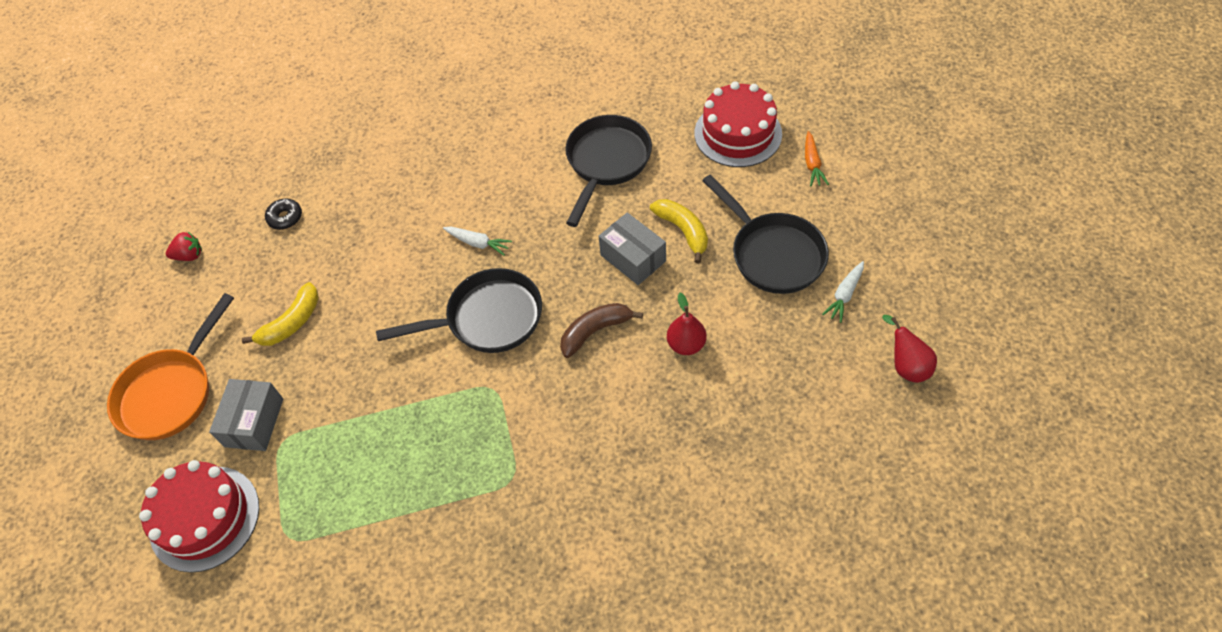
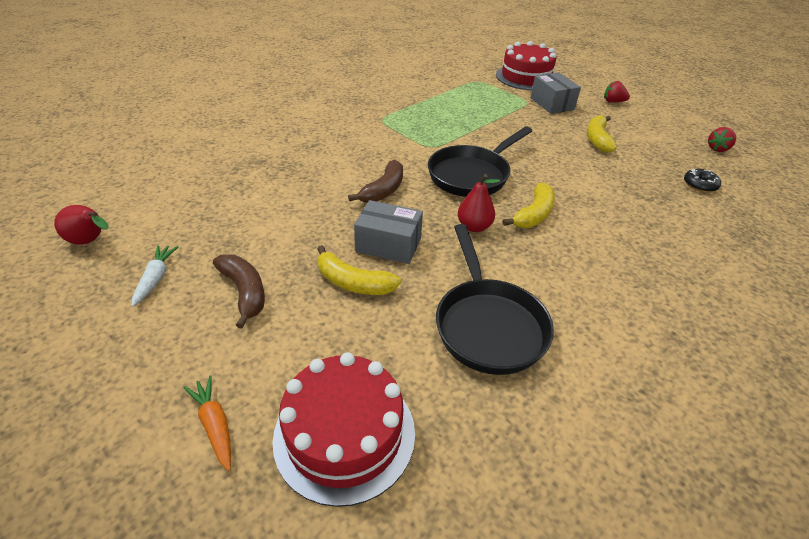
camera: 145 degrees right, 15 degrees down
orange pan [107,293,234,440] -> red strawberry [604,81,630,103]
white carrot [443,227,512,256] -> yellow banana [502,182,555,228]
red pear [667,293,706,355] -> red pear moved to [458,174,500,232]
black pan [702,174,829,294] -> brown banana [213,254,265,329]

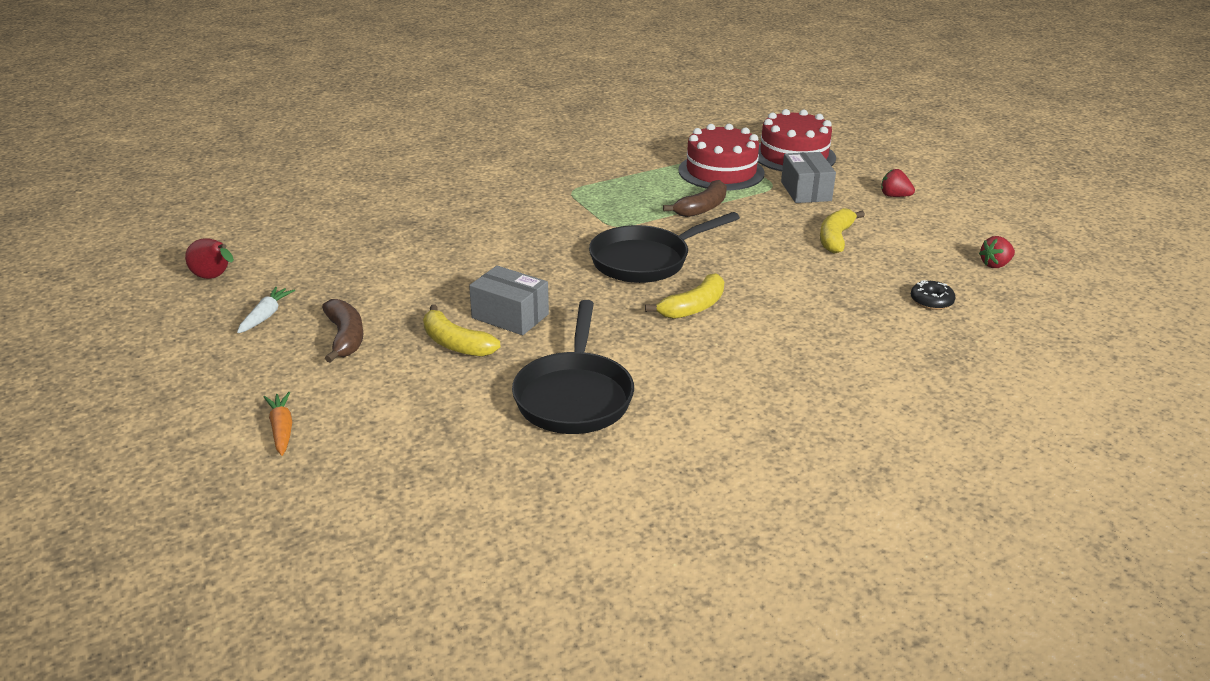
camera: 15 degrees right, 10 degrees down
red cake [272,352,415,507] -> red cake moved to [678,124,765,190]
brown banana [348,160,403,203] -> brown banana moved to [663,180,727,217]
red pear [458,174,500,232] -> none

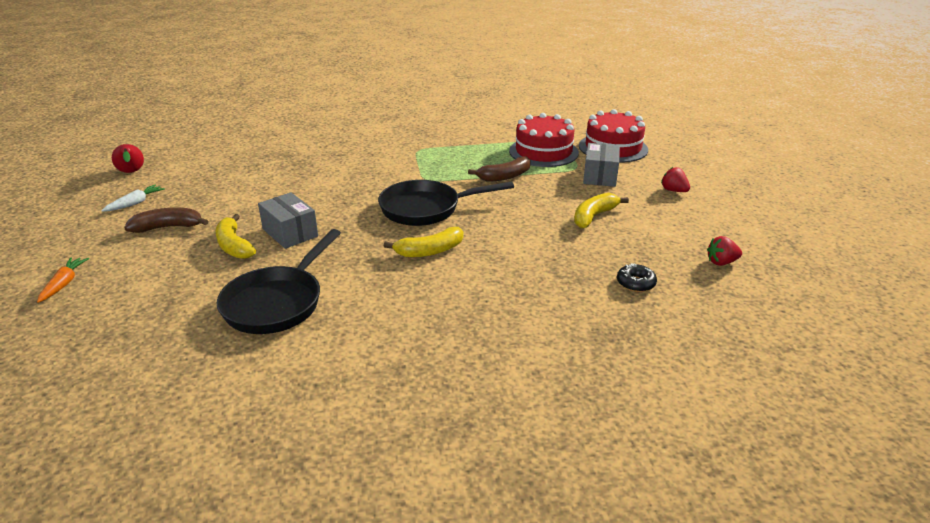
camera: 20 degrees right, 0 degrees up
brown banana [322,299,364,363] -> brown banana turned 105 degrees counterclockwise [124,207,208,233]

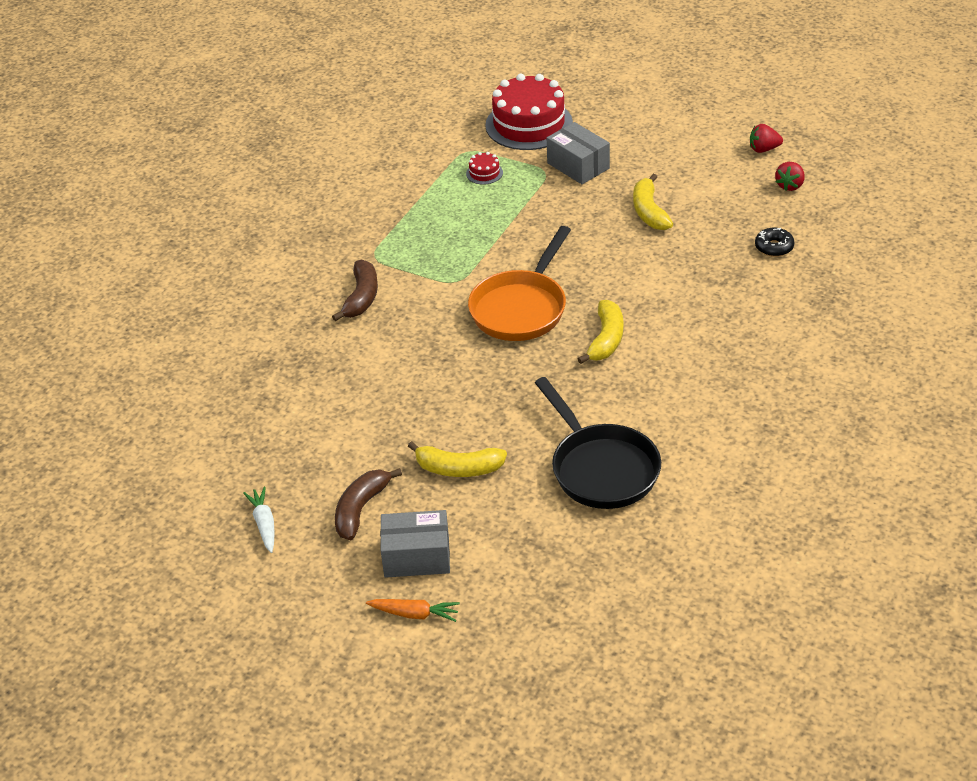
camera: 50 degrees left, 10 degrees up
orange carrot [37,258,89,303] -> orange carrot turned 150 degrees clockwise [366,599,460,622]
red pear [112,144,144,173] -> none
grey box [258,192,318,249] -> grey box moved to [380,510,450,578]
black pan [378,180,514,226] -> orange pan [468,226,571,341]
brown banana [468,156,531,182] -> brown banana moved to [332,260,378,321]
red cake [509,113,579,167] -> red cake [466,152,503,185], size x0.41
red strawberry [661,167,690,192] -> red strawberry moved to [750,124,783,153]

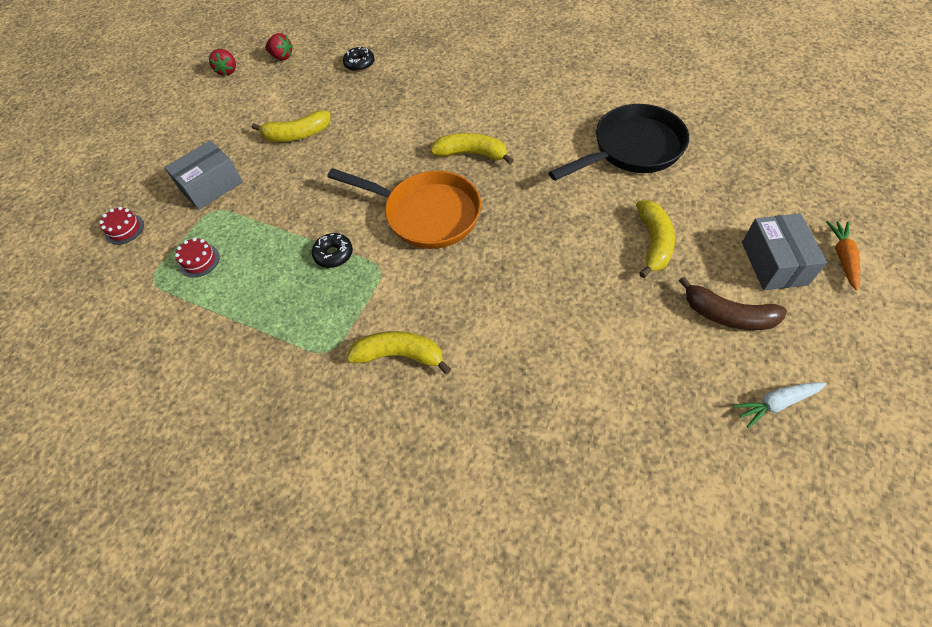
camera: 90 degrees left, 15 degrees up
brown banana [332,260,378,321] -> yellow banana [347,331,451,374]
red cake [485,74,573,150] -> red cake [99,207,144,245], size x0.41
none -> black donut [312,233,353,268]

